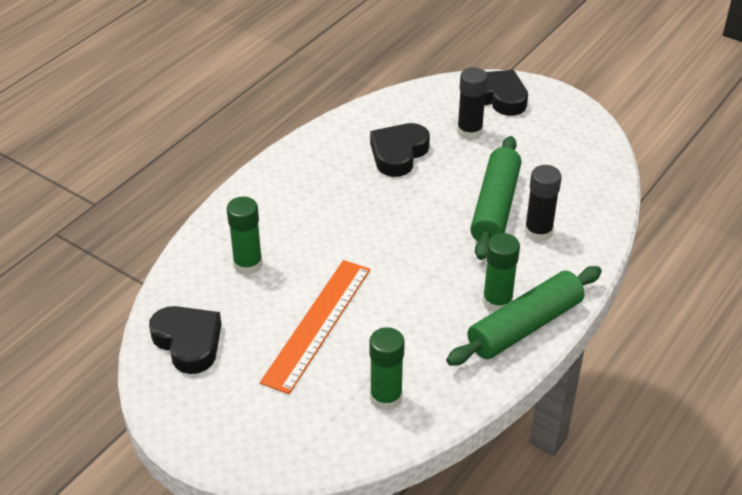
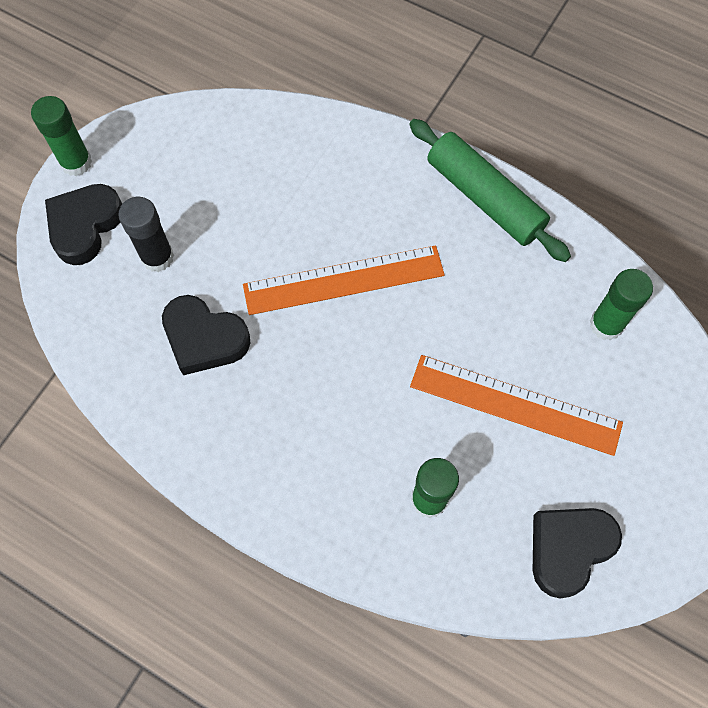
camera: 95 degrees left, 25 degrees up
green rolling pin [470,136,521,260] -> none
green glue stick [483,233,520,312] -> green glue stick moved to [31,96,92,176]
black glue stick [524,165,562,242] -> none
none -> orange ruler [243,245,445,315]

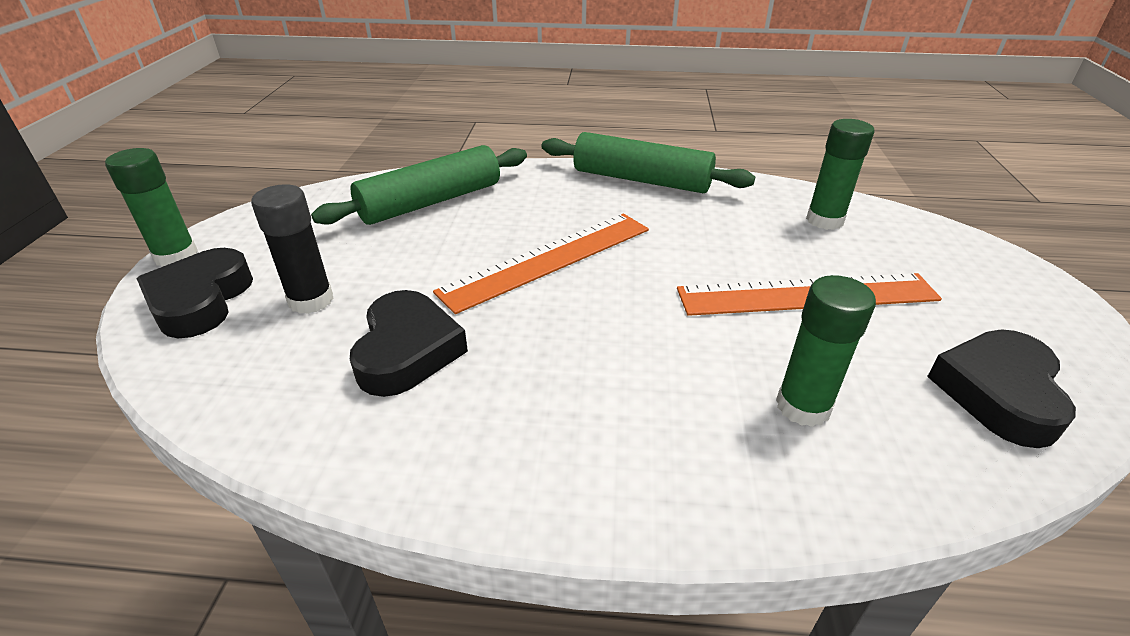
camera: 25 degrees left, 30 degrees down
black heart [162,295,250,375] -> black heart turned 90 degrees counterclockwise [350,290,468,397]
none -> green rolling pin [311,145,527,225]

